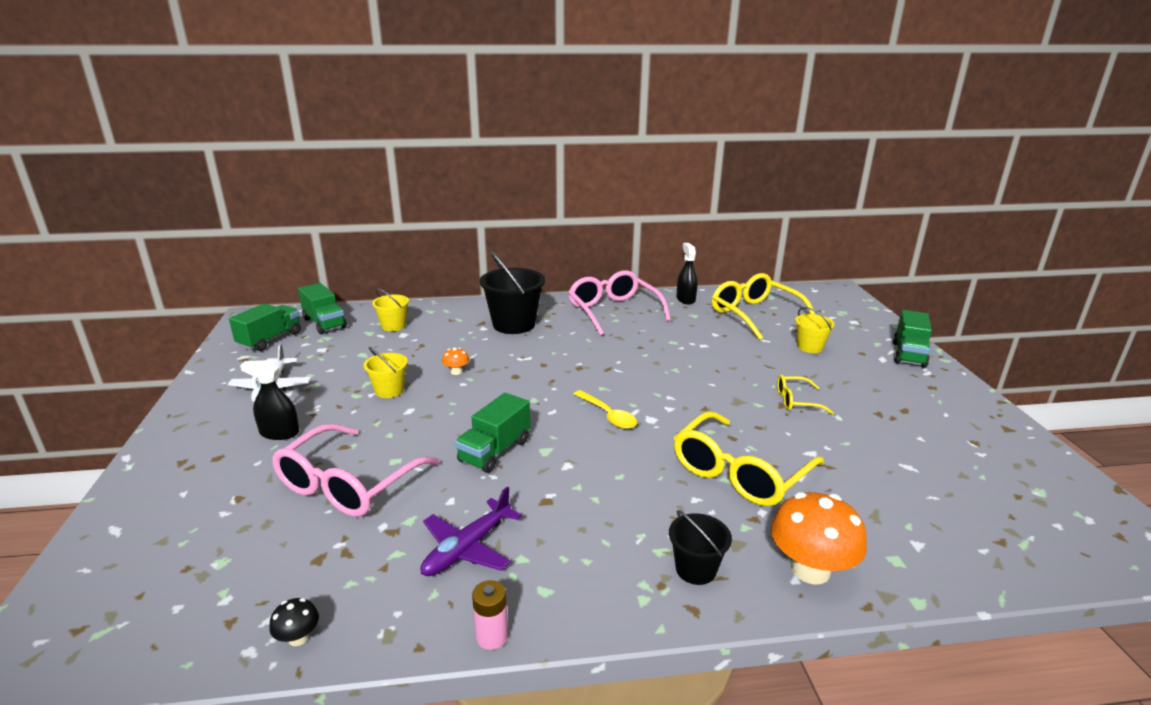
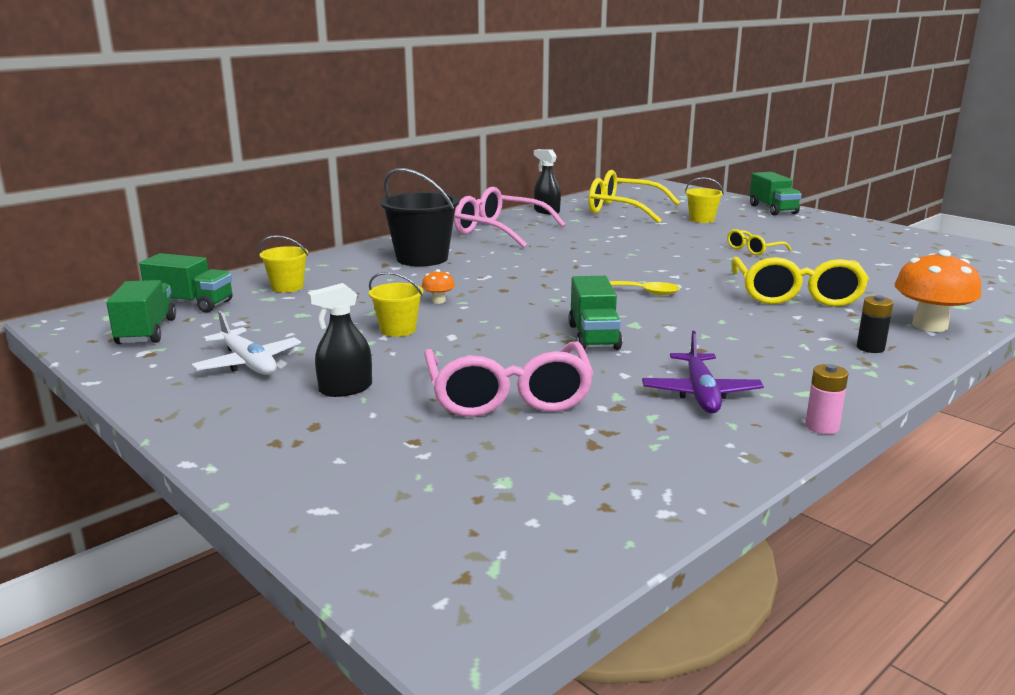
camera: 35 degrees left, 5 degrees down
black mushroom [269,598,319,646] -> none
black bucket [669,510,732,585] -> black battery [857,295,893,353]

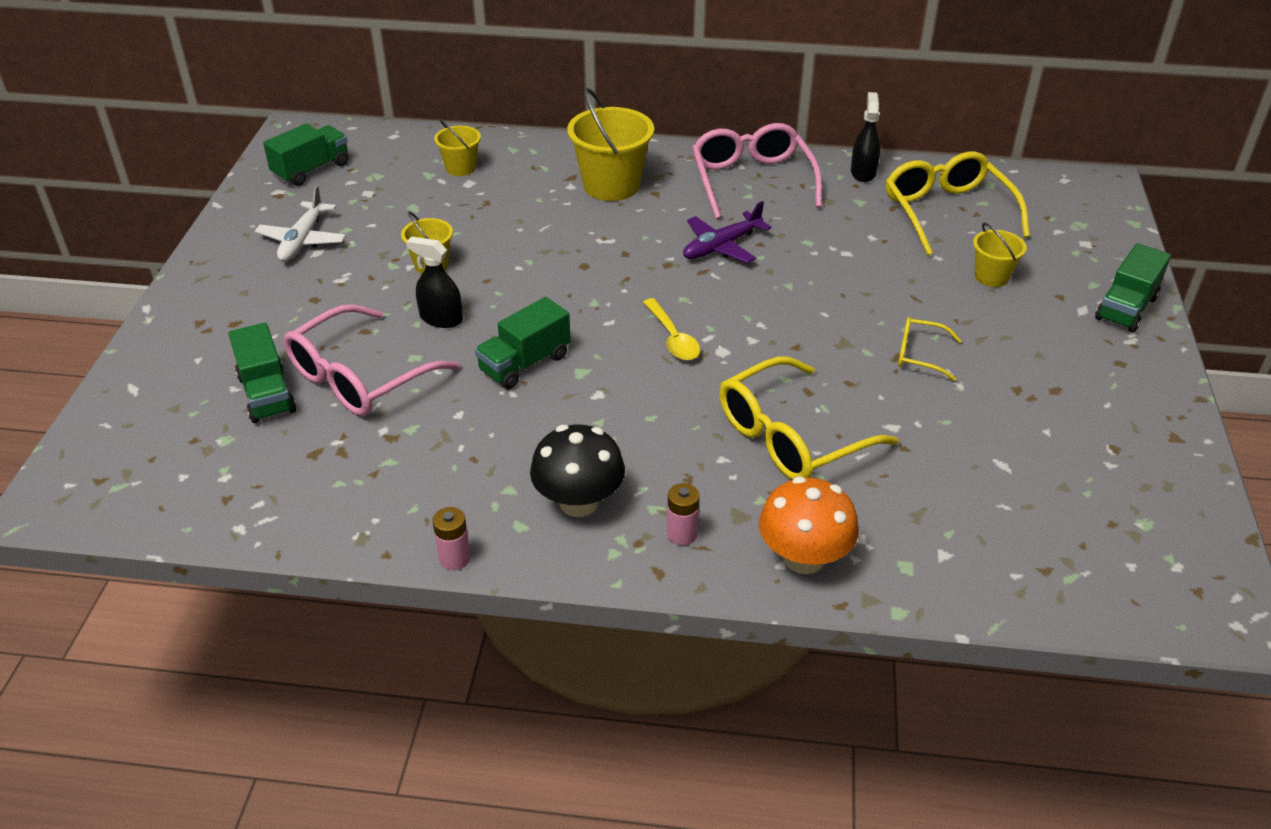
camera: 50 degrees right, 20 degrees up
green truck [139,253,232,313] -> green truck moved to [228,323,296,423]
black spray bottle [307,283,372,397] -> black spray bottle moved to [406,237,463,328]
black bucket [380,168,459,266] -> yellow bucket [567,88,654,201]
orange mushroom [422,269,455,304] -> none
purple plane [642,331,764,413] -> purple plane moved to [683,201,771,263]
black battery [857,295,893,353] -> pink battery [667,483,700,546]
none -> black mushroom [530,425,625,517]

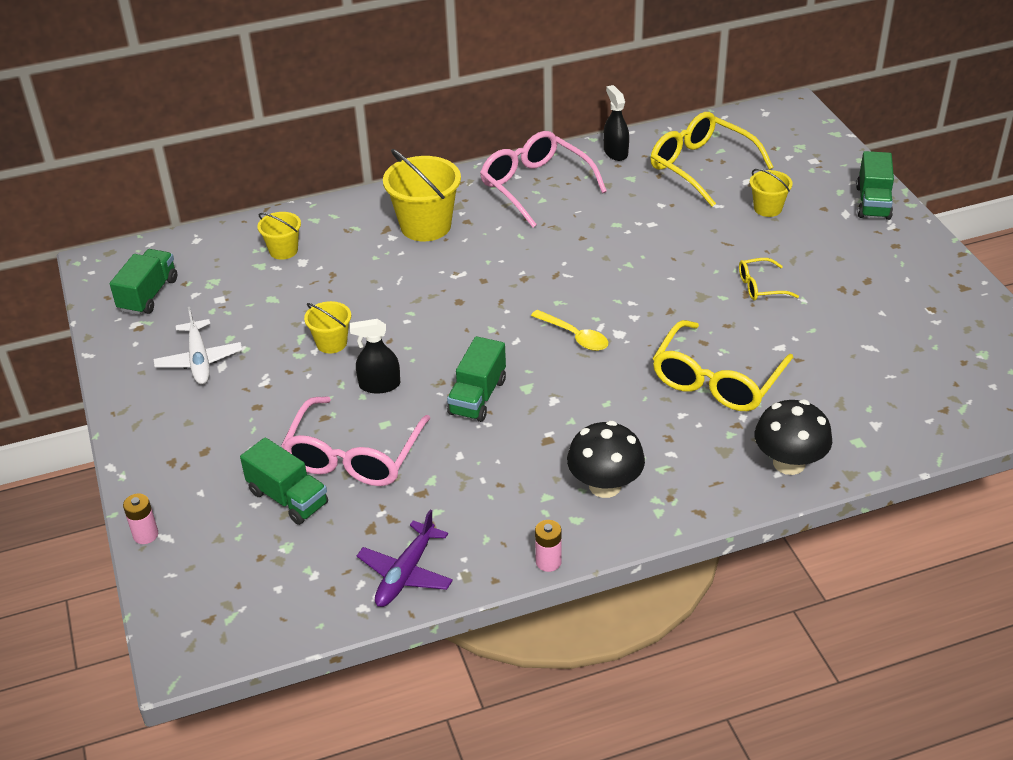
camera: 25 degrees left, 0 degrees up
pink battery [667,483,700,546] -> pink battery moved to [123,494,158,544]
purple plane [683,201,771,263] -> purple plane moved to [357,510,453,607]
orange mushroom [759,476,859,574] -> black mushroom [754,399,832,475]

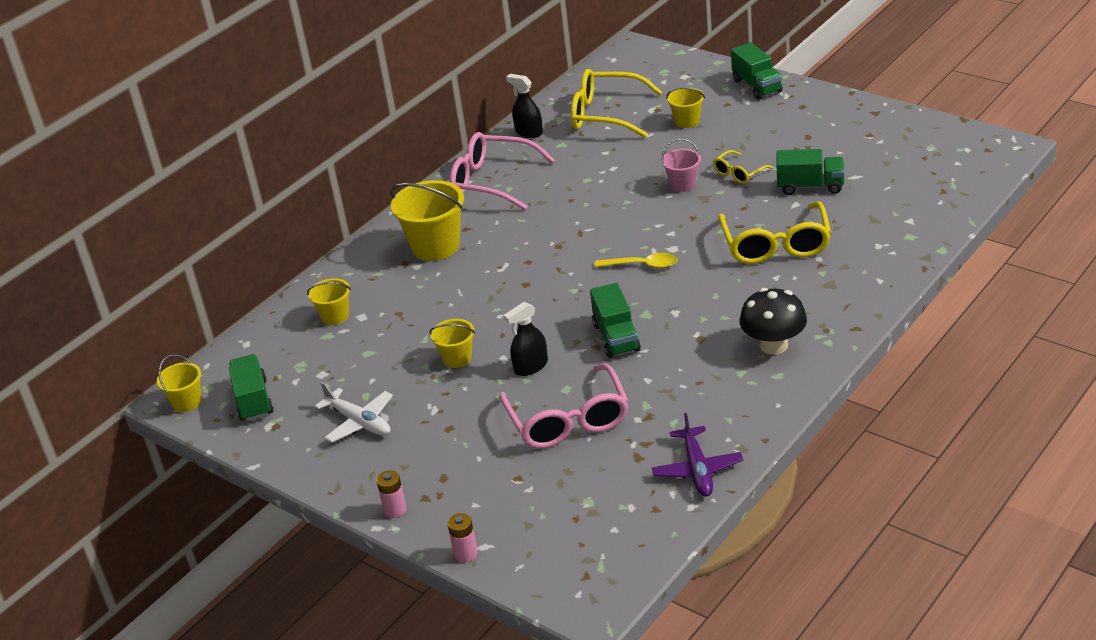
camera: 30 degrees left, 5 degrees down
green truck [240,437,328,525] -> green truck moved to [777,149,845,195]
pink battery [535,520,562,572] -> pink battery moved to [376,470,407,518]
black mushroom [754,399,832,475] -> none
none -> yellow bucket [157,354,202,412]
none -> pink bucket [662,138,701,192]

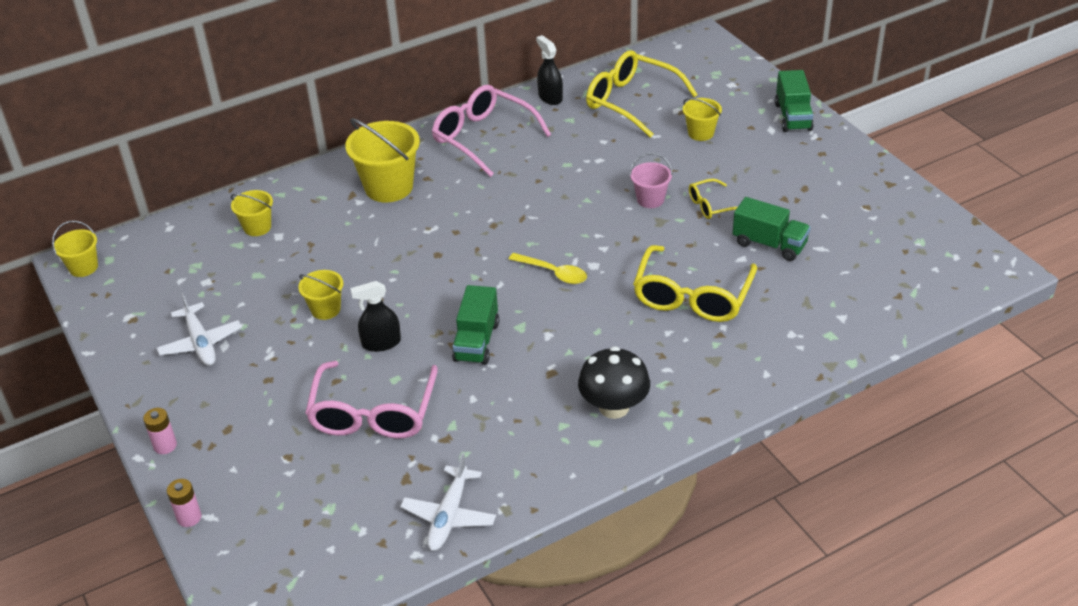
camera: 20 degrees right, 5 degrees up
green truck [229,354,273,421] -> none
purple plane [652,413,743,497] -> white plane [400,453,496,551]

